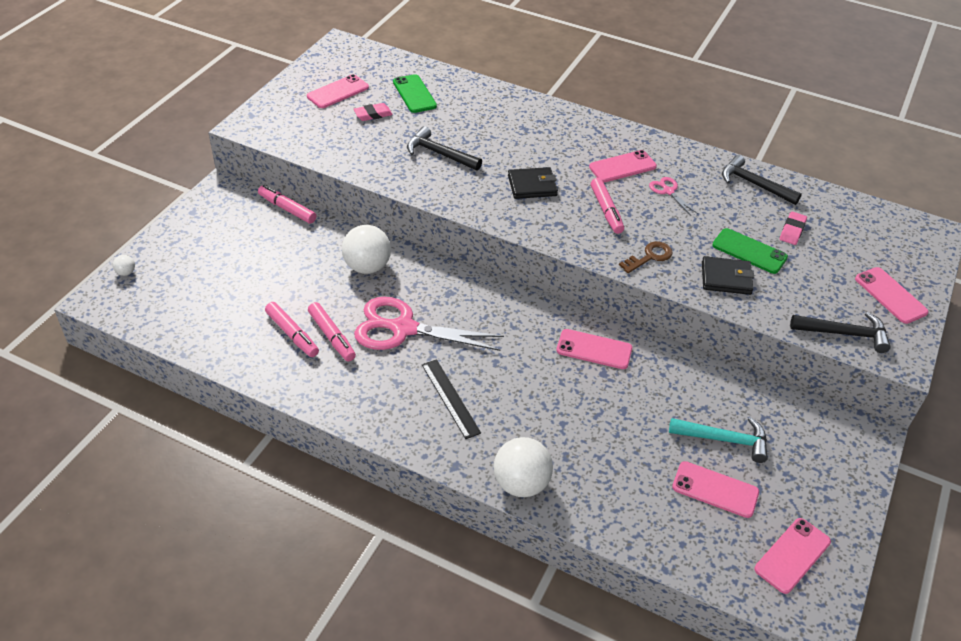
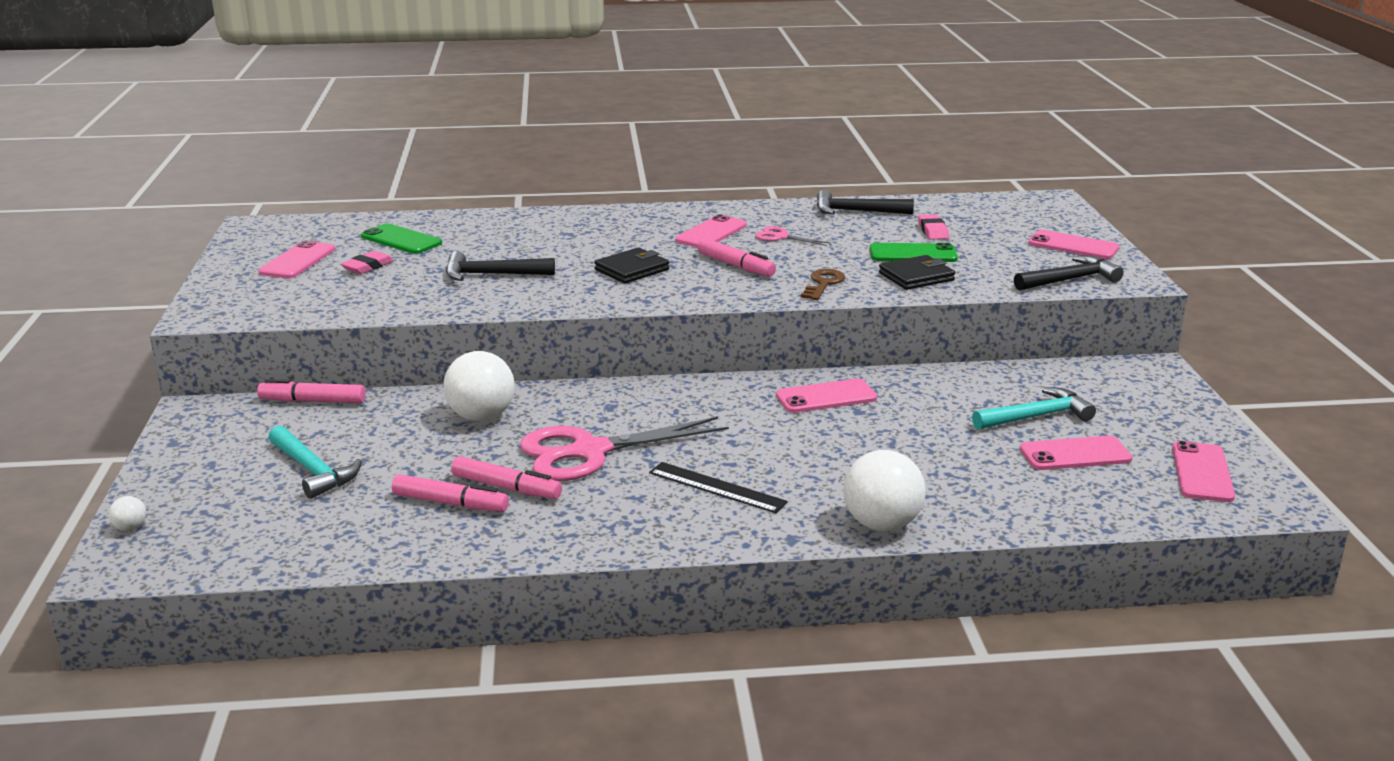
camera: 30 degrees left, 20 degrees down
none -> turquoise hammer [268,425,362,499]

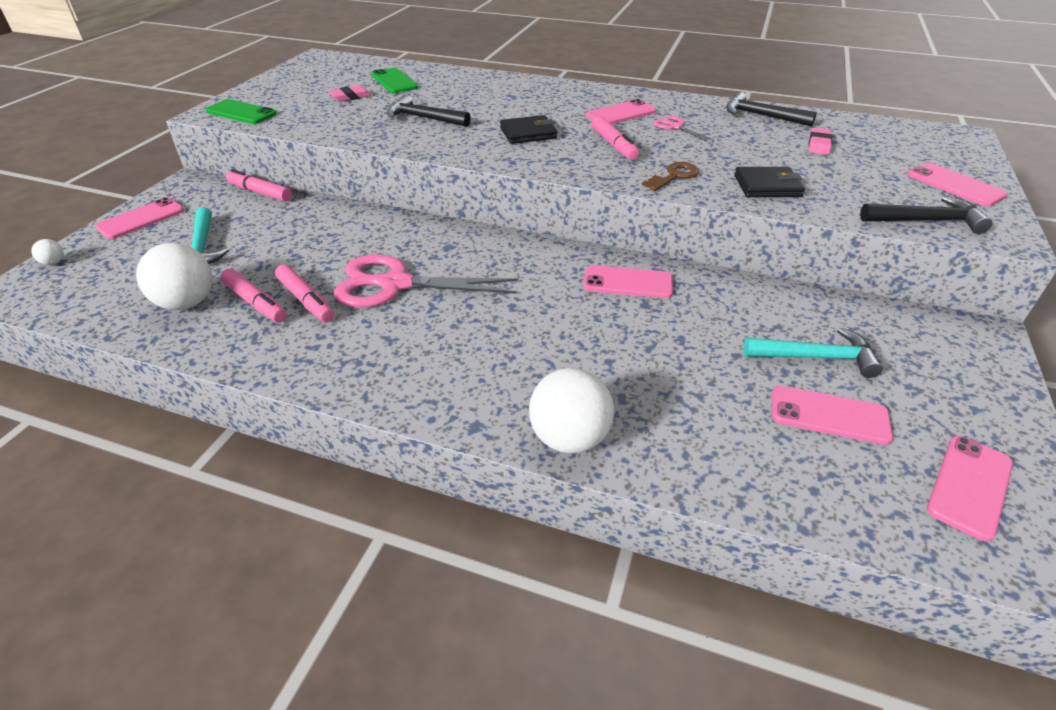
camera: 25 degrees right, 15 degrees up
pink phone [258,240,335,278] -> pink phone moved to [95,197,184,239]
white ball [443,351,515,421] -> white ball moved to [136,243,213,310]
black ruler [649,462,788,513] -> none
green phone [870,243,958,262] -> green phone moved to [206,99,277,124]

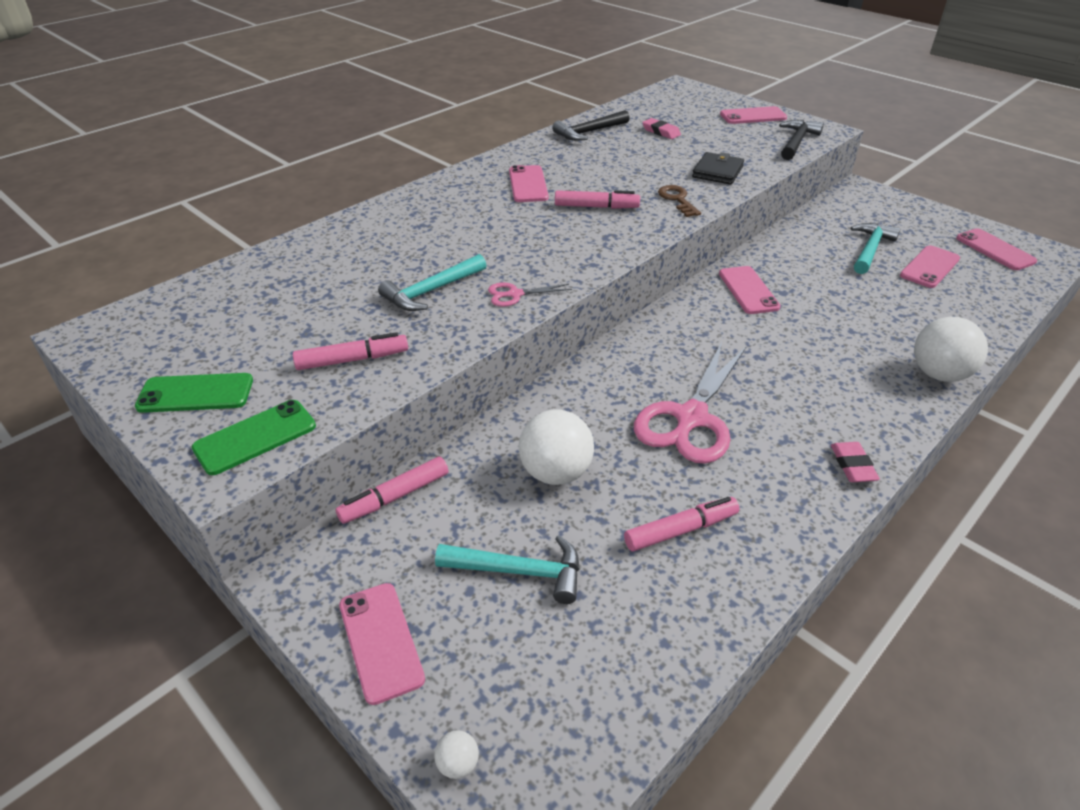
camera: 65 degrees left, 0 degrees up
white ball [136,243,213,310] -> white ball moved to [519,410,594,485]
pink marker [275,264,334,322] -> pink marker moved to [293,332,408,370]
pink eraser [328,85,371,102] -> pink eraser moved to [831,442,880,482]
green phone [371,68,418,93] -> green phone moved to [135,373,253,413]
black hammer [387,94,471,127] -> turquoise hammer [378,254,487,311]
black wallet [500,115,557,144] -> none
pink phone [583,265,673,298] -> pink phone turned 45 degrees counterclockwise [719,266,781,314]
pink scissors [653,116,714,141] -> pink scissors moved to [488,282,572,307]

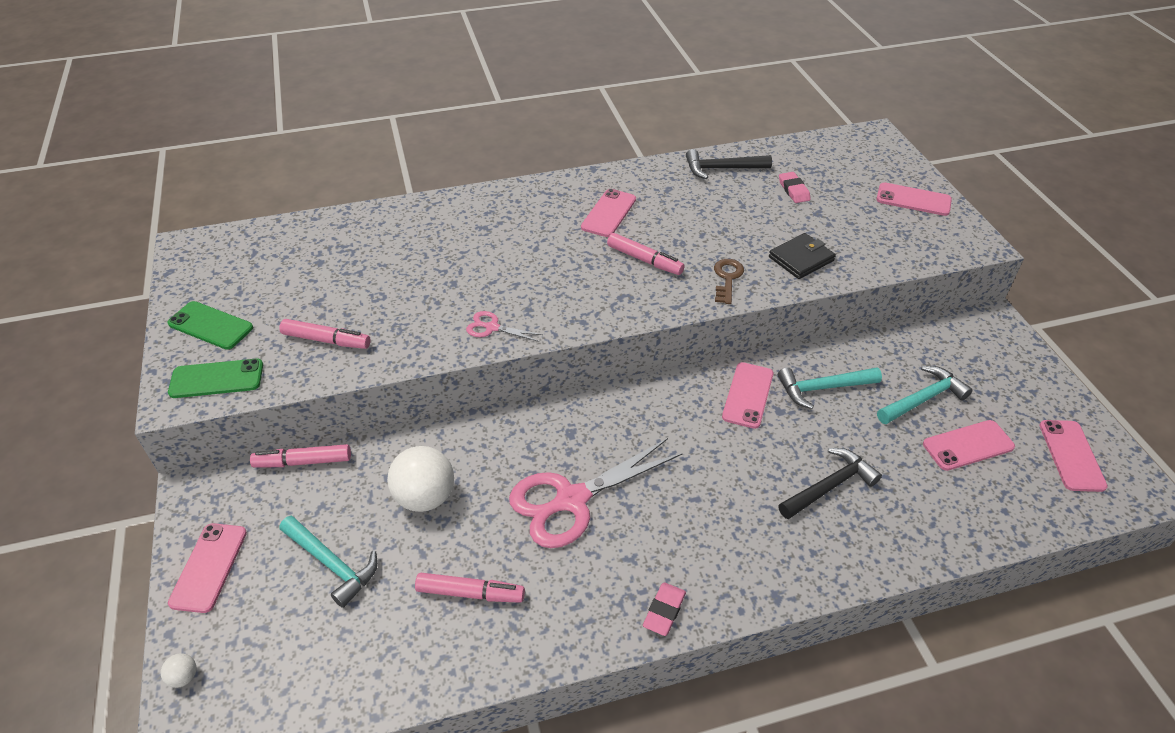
camera: 30 degrees right, 5 degrees up
turquoise hammer [378,254,487,311] -> turquoise hammer moved to [778,367,882,409]
black hammer [779,120,824,160] -> black hammer moved to [778,448,882,519]
white ball [914,317,988,382] -> none

